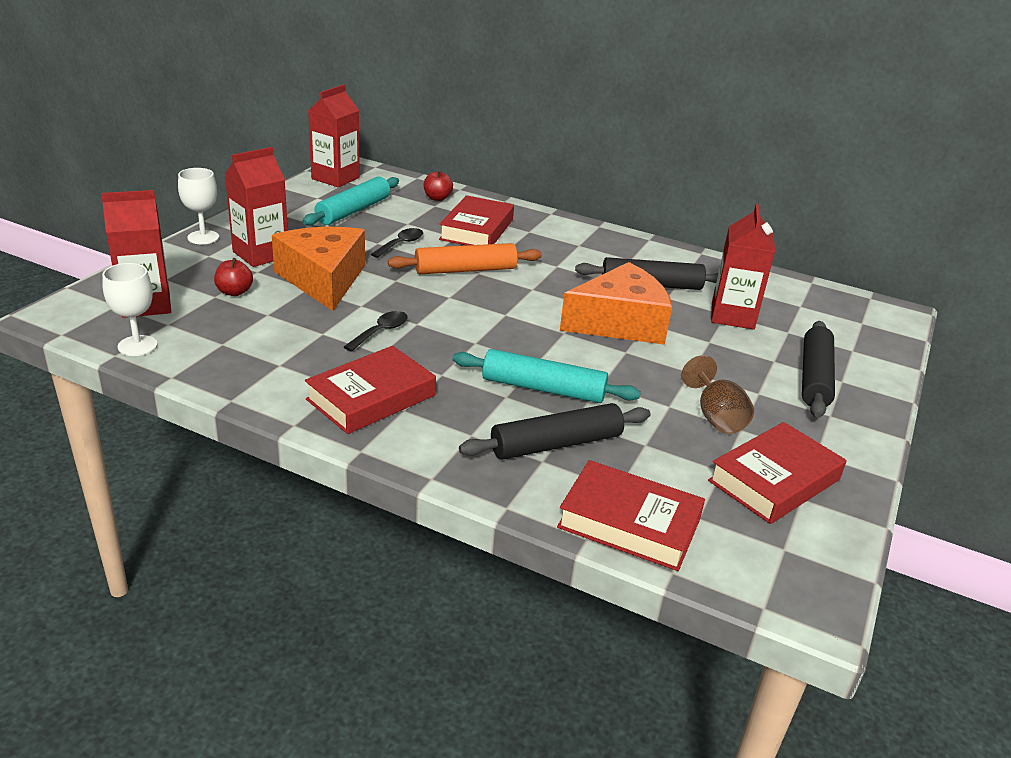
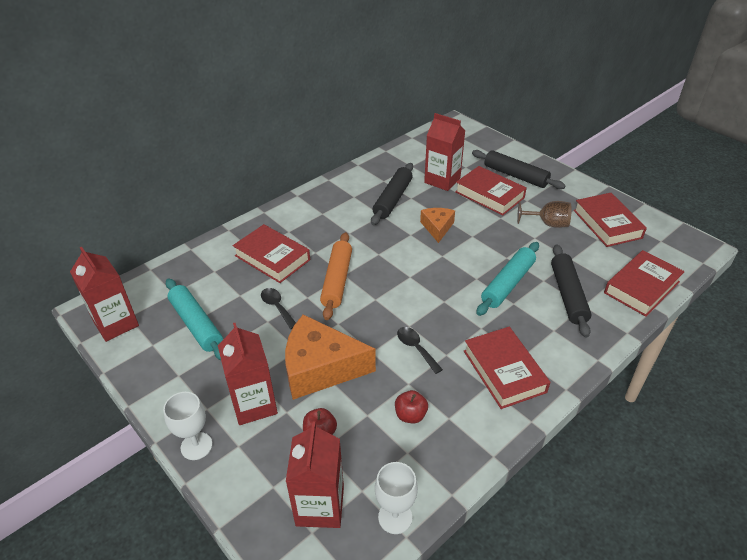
camera: 65 degrees left, 10 degrees up
red apple [424,170,453,201] -> red apple moved to [395,390,428,423]
orange cheese [560,262,672,345] -> orange cheese [420,208,455,243], size x0.54
none -> red book [455,166,527,216]

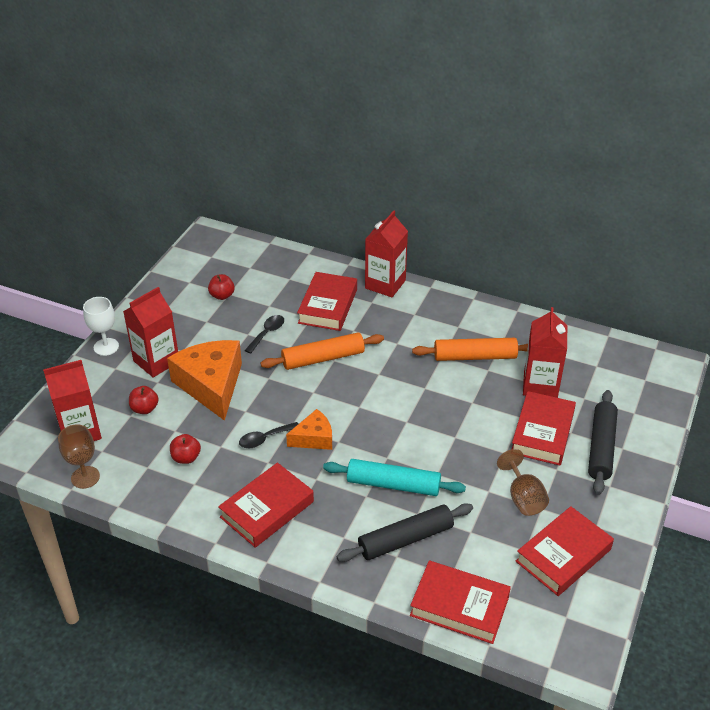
camera: 65 degrees right, 0 degrees up
red carton [70,247,139,342] -> red carton moved to [365,210,408,297]
turquoise rolling pin [166,279,223,360] -> red apple [208,274,235,300]
black rolling pin [371,163,413,225] -> orange rolling pin [412,338,528,361]
white goblet [375,462,418,534] -> brown goblet [58,424,100,489]
black spoon [397,327,443,374] -> black spoon turned 150 degrees counterclockwise [239,422,299,448]
orange cheese [420,208,455,243] -> orange cheese moved to [286,409,332,450]

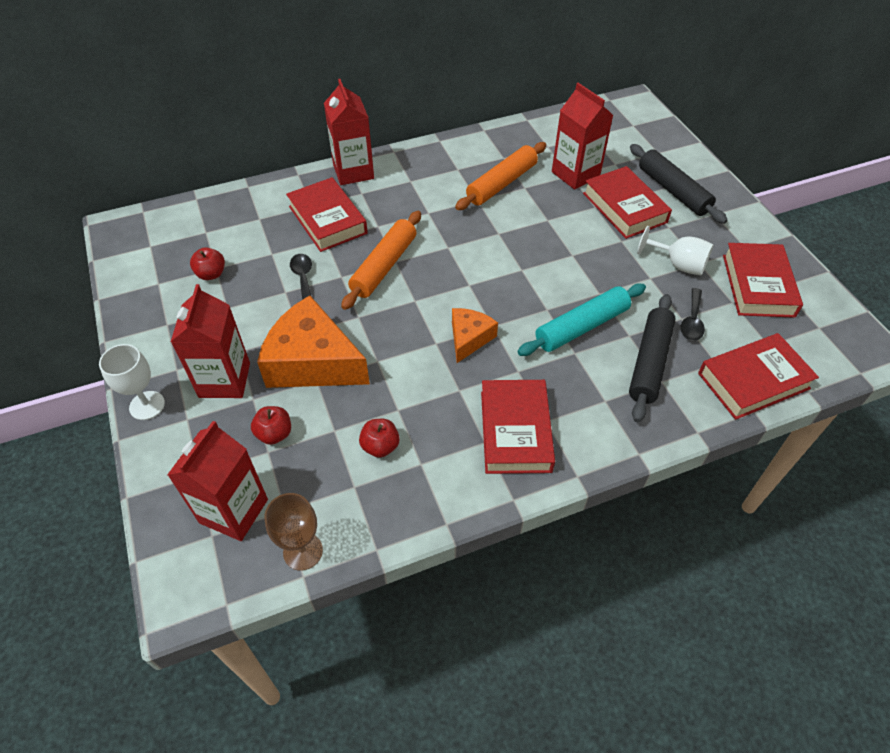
camera: 45 degrees left, 10 degrees up
black spoon [239,422,299,448] -> black spoon moved to [681,288,705,341]
brown goblet [497,449,549,516] -> white goblet [637,226,713,275]

